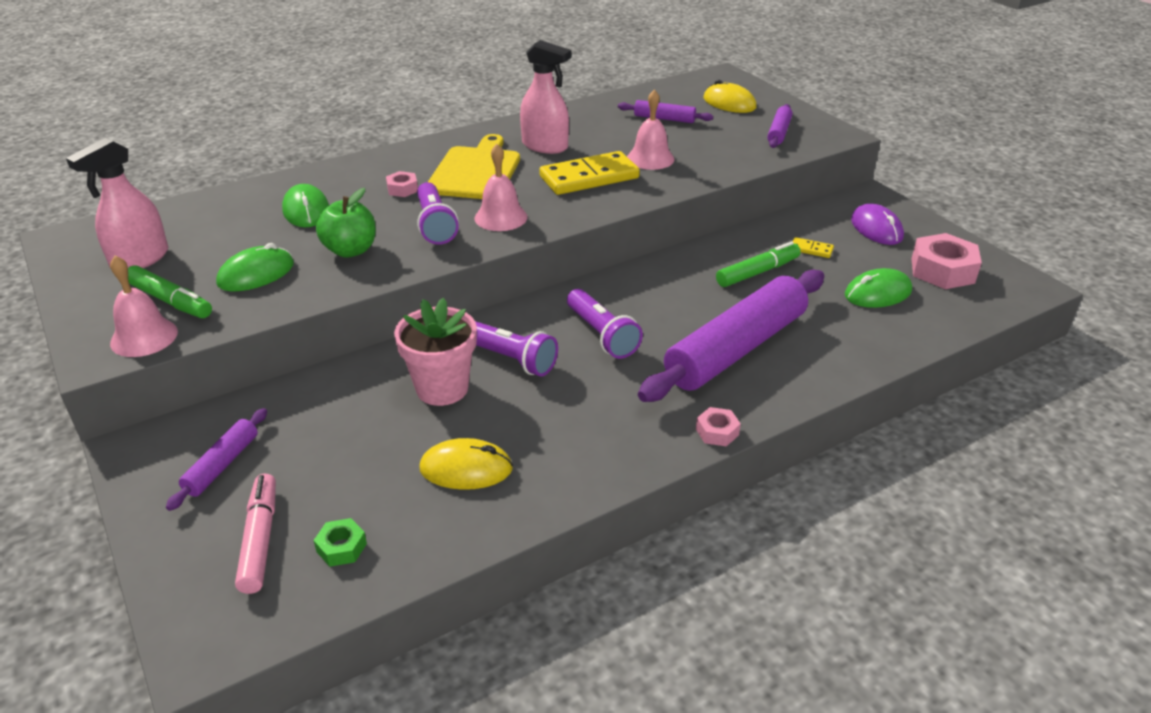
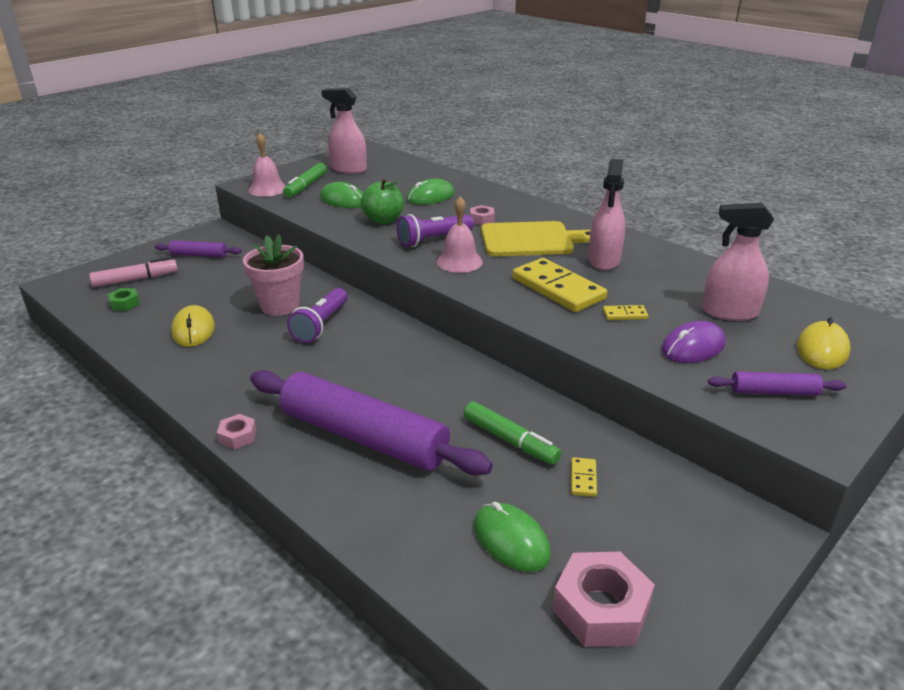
camera: 75 degrees right, 5 degrees down
purple flashlight [567,289,643,359] -> none
purple rolling pin [618,100,713,123] -> pink spray bottle [702,203,774,321]
pink bell [627,89,674,170] -> yellow domino [603,305,648,320]
purple mouse [851,203,904,245] -> purple mouse moved to [661,321,725,363]

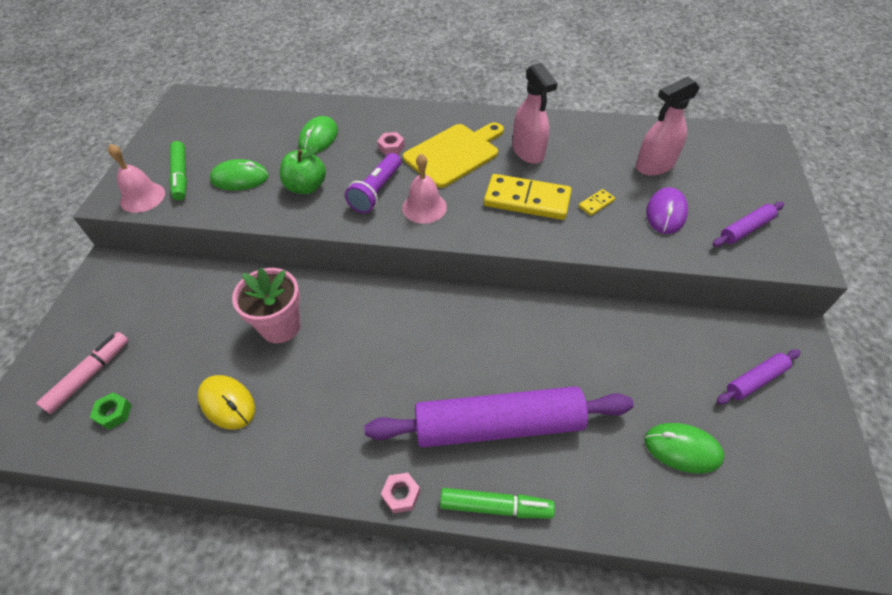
camera: 35 degrees left, 20 degrees up
purple rolling pin [155,240,242,257] -> purple rolling pin moved to [717,349,801,404]
purple flashlight [287,288,348,343] -> none
pink spray bottle [321,88,367,174] -> none
green marker [464,401,561,465] -> green marker moved to [440,488,555,519]
pink nut [553,552,655,647] -> none
yellow domino [571,457,597,497] -> none
yellow mouse [797,317,850,370] -> none

